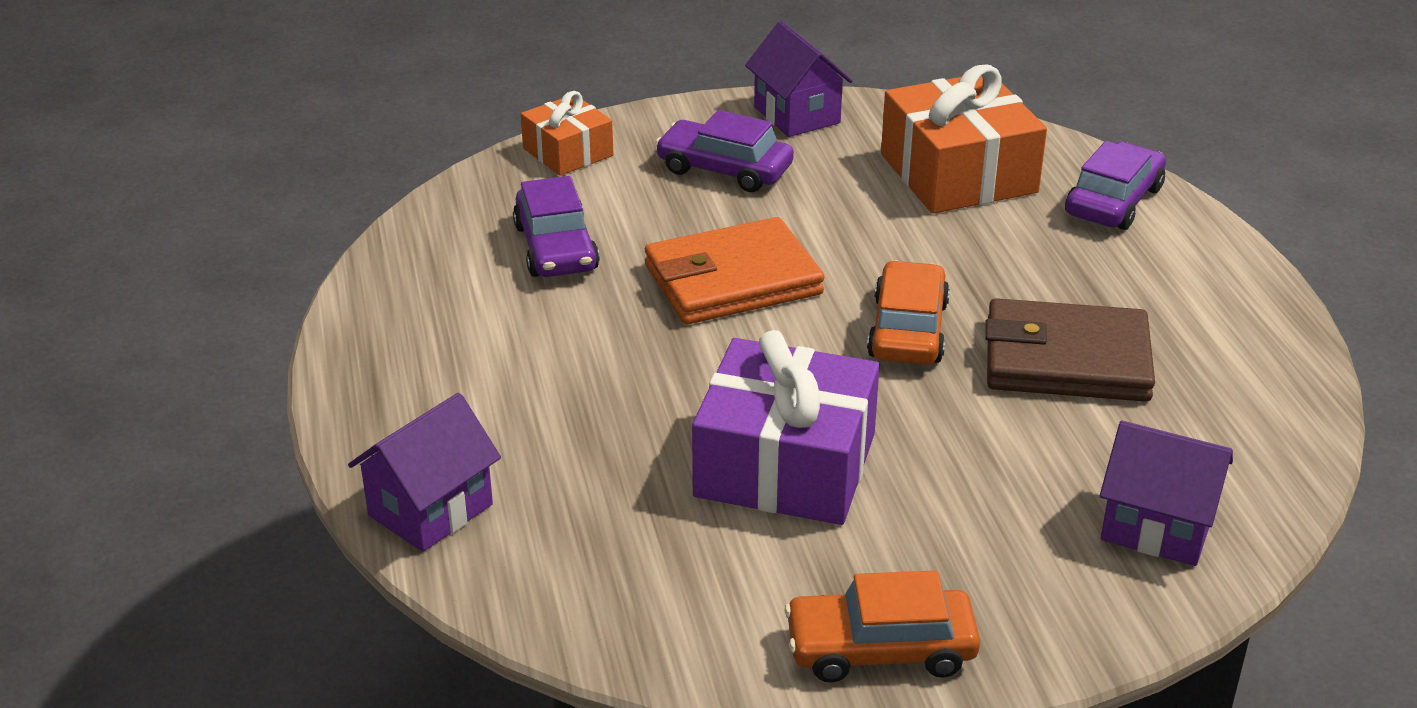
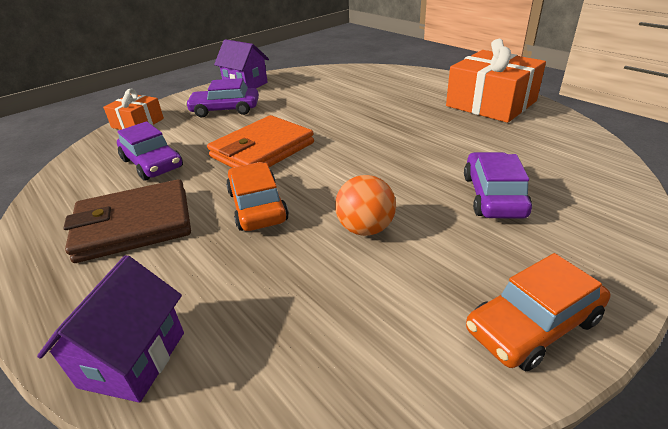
camera: 25 degrees left, 0 degrees up
purple gift [692,330,880,525] -> orange ball [335,175,396,236]
orange car [867,261,950,365] -> orange car moved to [226,162,289,231]
orange gift [881,64,1047,214] -> orange gift moved to [446,39,546,123]
brown wallet [985,298,1155,402] -> brown wallet moved to [64,179,191,263]
purple car [1065,141,1166,230] -> purple car moved to [464,152,532,219]
purple house [1100,421,1233,566] -> none

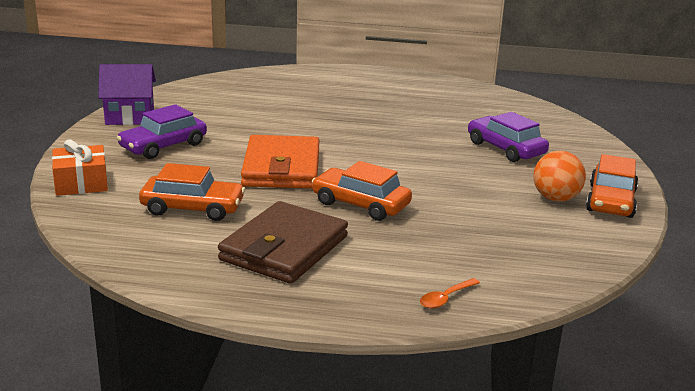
camera: 45 degrees left, 10 degrees down
purple house [37,255,184,402] -> orange spoon [420,278,480,309]
purple car [117,121,183,181] -> orange car [139,163,245,221]
orange ball [335,175,396,236] -> orange ball moved to [533,151,586,202]
orange gift [446,39,546,123] -> none

